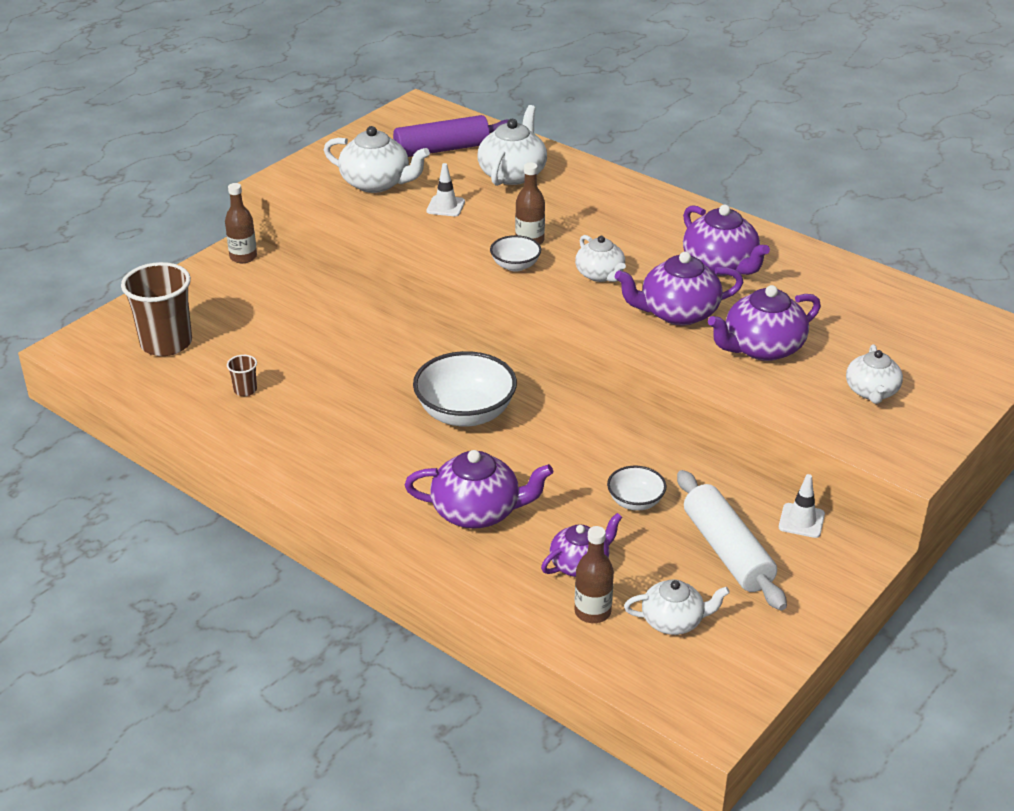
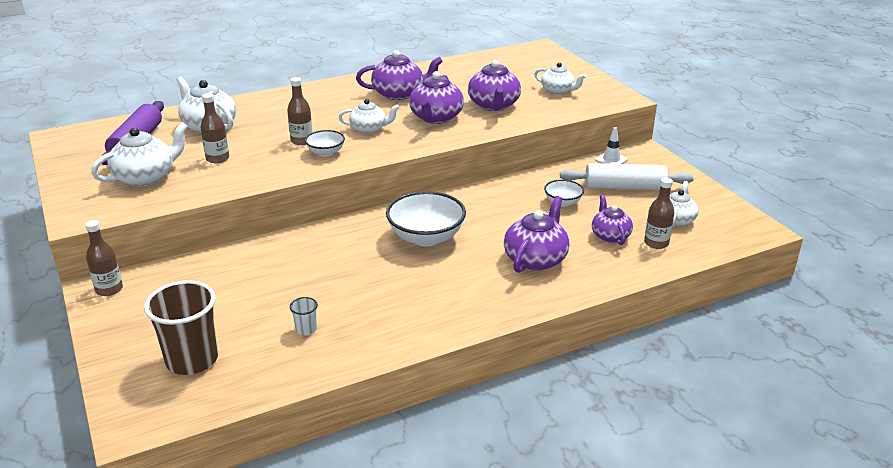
camera: 65 degrees left, 5 degrees down
brown cup [227,355,257,396] -> white cup [290,297,318,335]
white traffic cone [427,163,465,216] -> brown bottle [200,93,229,163]

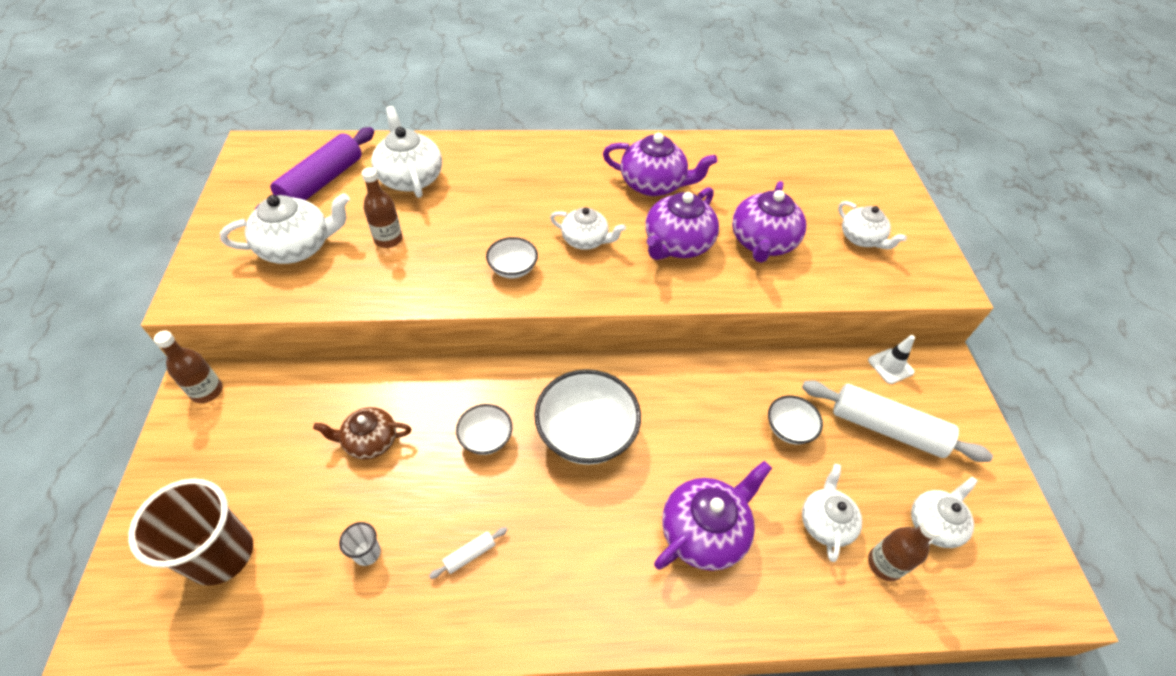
camera: 20 degrees right, 20 degrees up
brown bottle [287,77,313,145] -> none
purple teapot [592,195,633,245] -> white teapot [802,464,862,562]
none -> brown teapot [313,407,412,460]
none -> white rolling pin [429,527,507,579]
none -> white bowl [456,404,513,455]

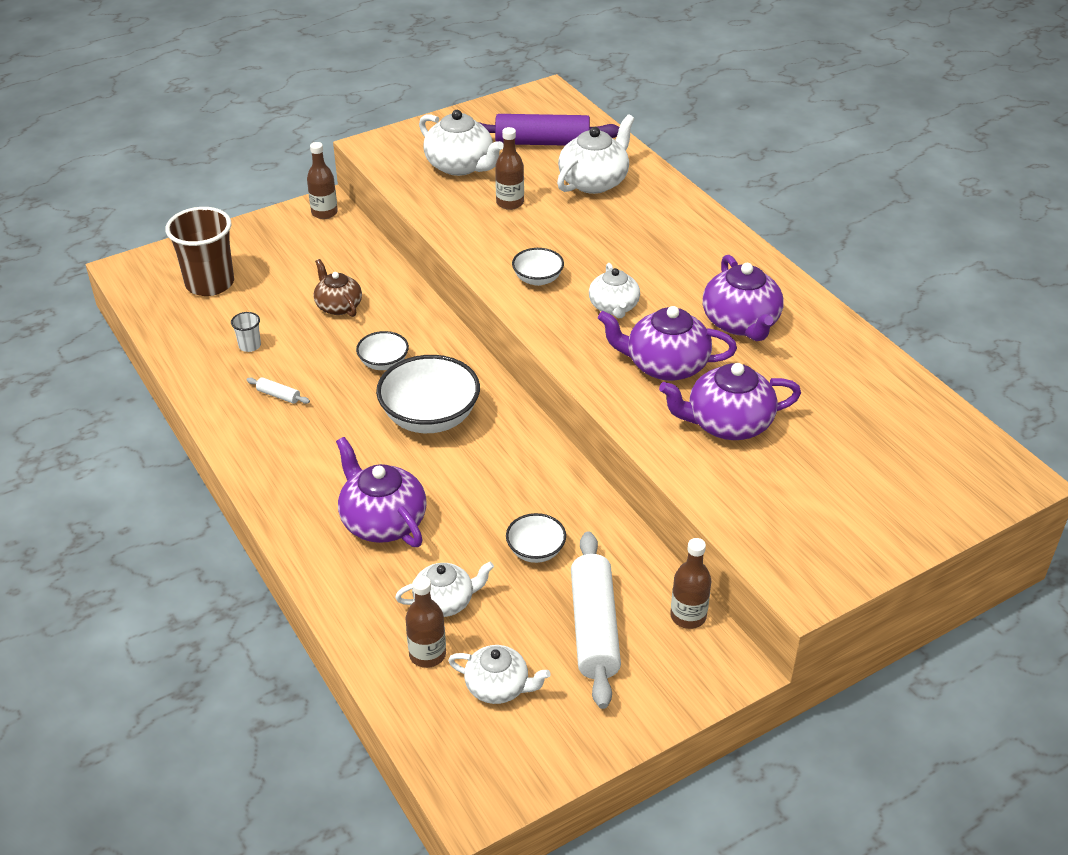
camera: 65 degrees right, 10 degrees down
purple teapot [654,461,772,571] -> purple teapot turned 150 degrees counterclockwise [336,437,427,547]
white teapot [838,201,907,249] -> none
white traffic cone [868,335,915,384] -> brown bottle [670,538,711,629]

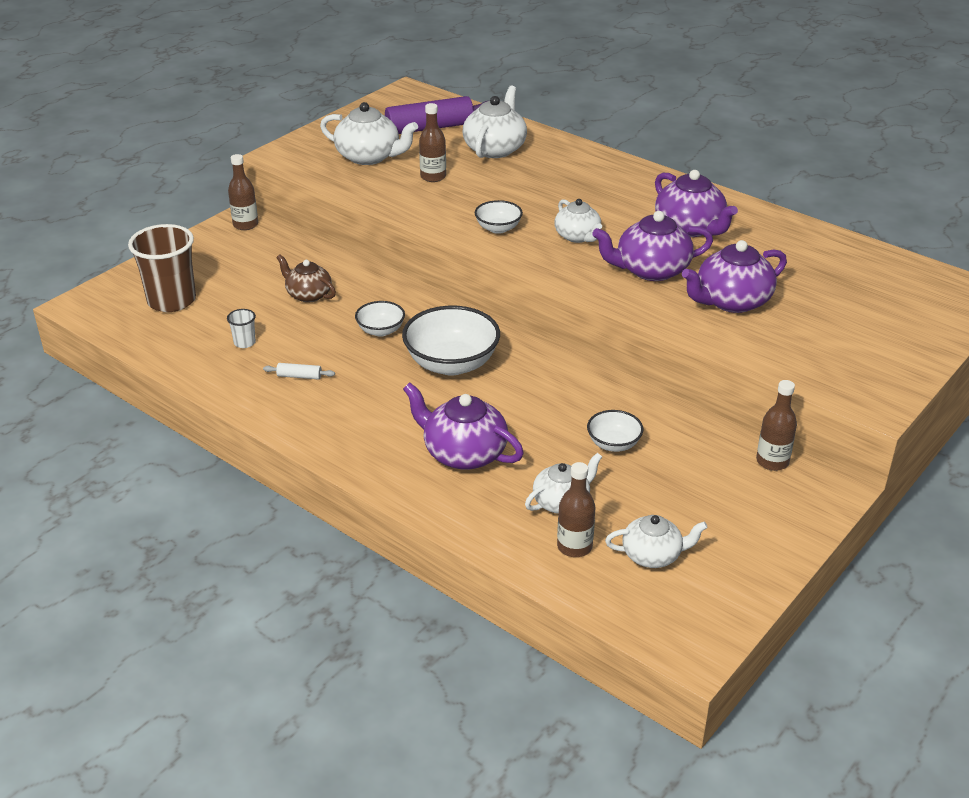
camera: 20 degrees left, 5 degrees down
white rolling pin [571,531,621,709] -> none

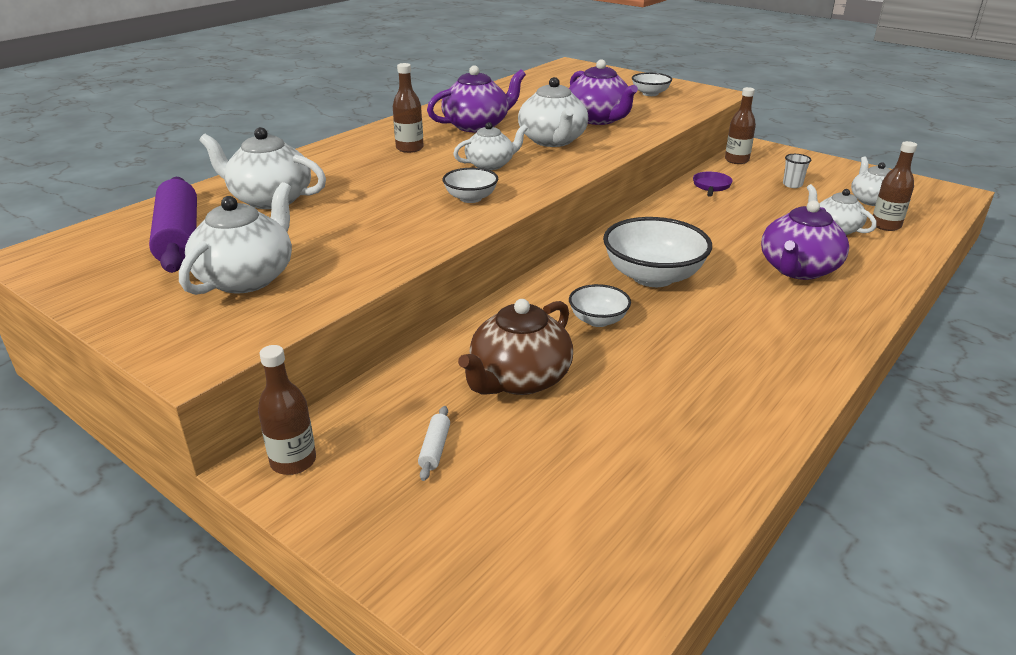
camera: 90 degrees left, 5 degrees down
brown cup [128,224,196,312] -> none
white cup [227,309,256,348] -> white cup moved to [783,154,811,188]
white rolling pin [263,363,335,380] -> white rolling pin moved to [418,406,450,481]
brown teapot [276,254,336,303] -> brown teapot [458,299,573,395], size x1.54
brown bottle [419,103,446,182] -> brown bottle moved to [393,63,424,153]
white bowl [587,410,644,452] -> white bowl moved to [632,73,672,96]
purple teapot [592,211,713,281] -> white teapot [518,77,588,147]
none -> purple pan [693,172,733,197]

